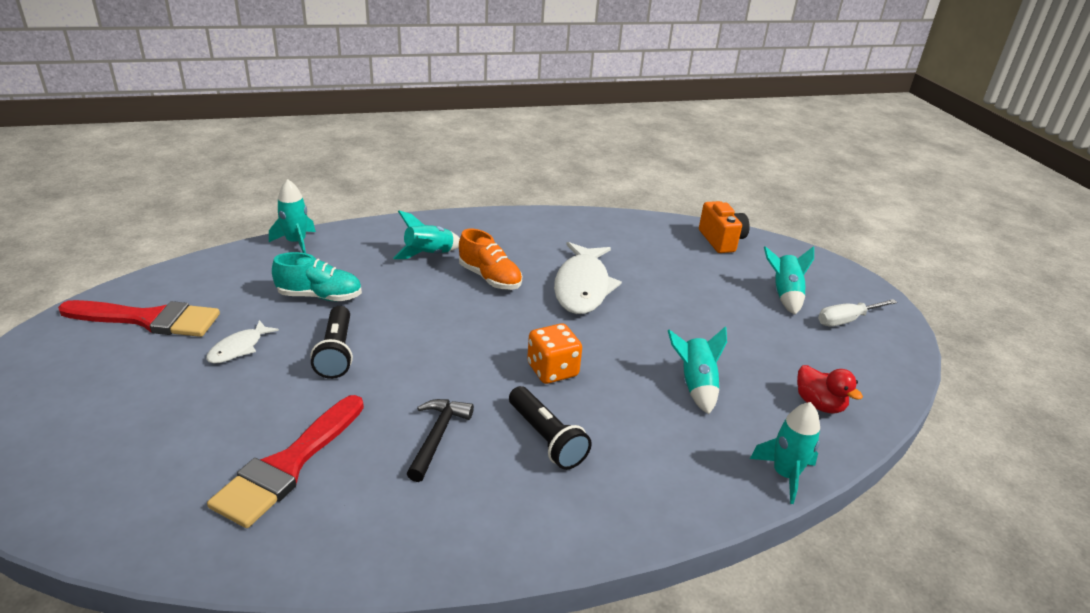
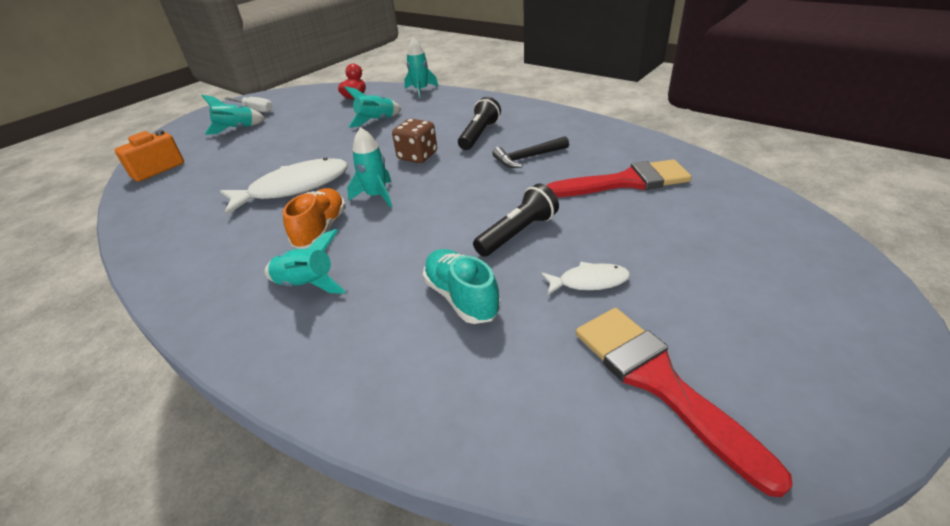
camera: 120 degrees left, 5 degrees up
turquoise rocket [269,179,316,253] -> turquoise rocket moved to [347,127,392,208]
orange dice [527,323,582,384] -> brown dice [392,119,437,163]

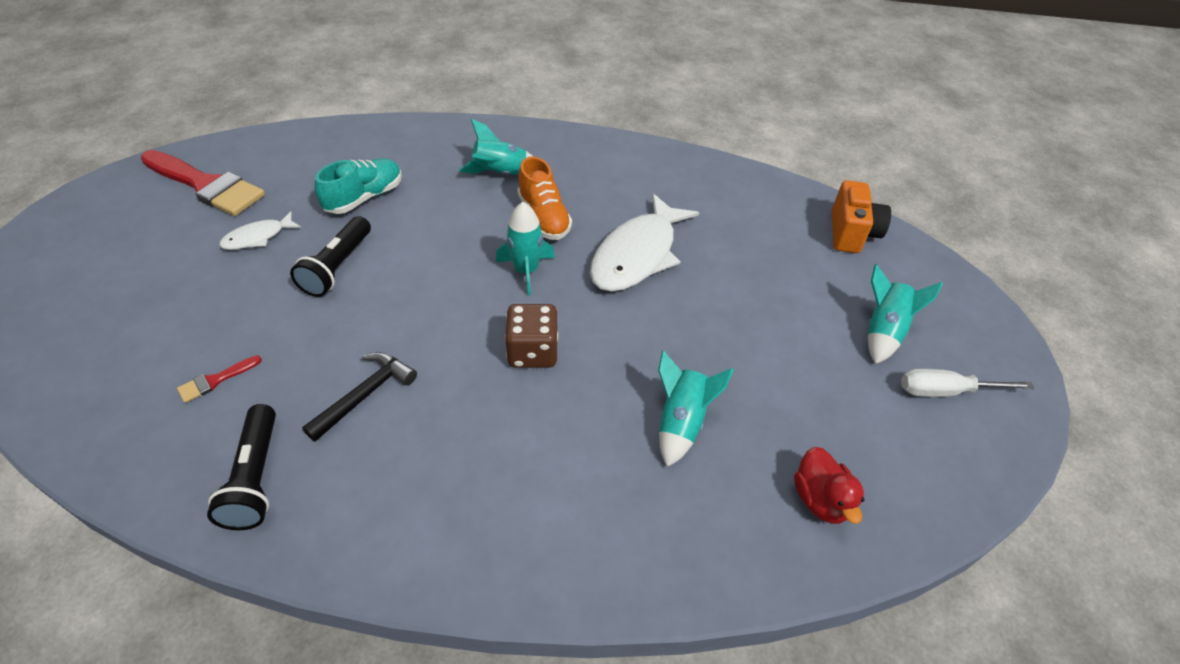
camera: 145 degrees right, 10 degrees up
turquoise rocket [404,37,438,98] -> none
turquoise shoe [423,249,500,324] -> turquoise shoe turned 75 degrees counterclockwise [315,158,402,214]
black flashlight [458,97,501,150] -> black flashlight moved to [207,404,276,530]
red brush [546,159,692,197] -> red brush [177,355,262,403], size x0.41

